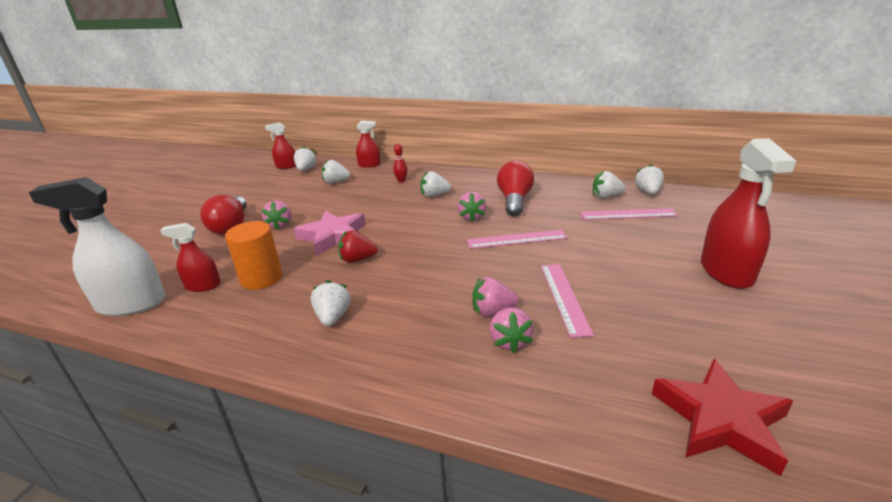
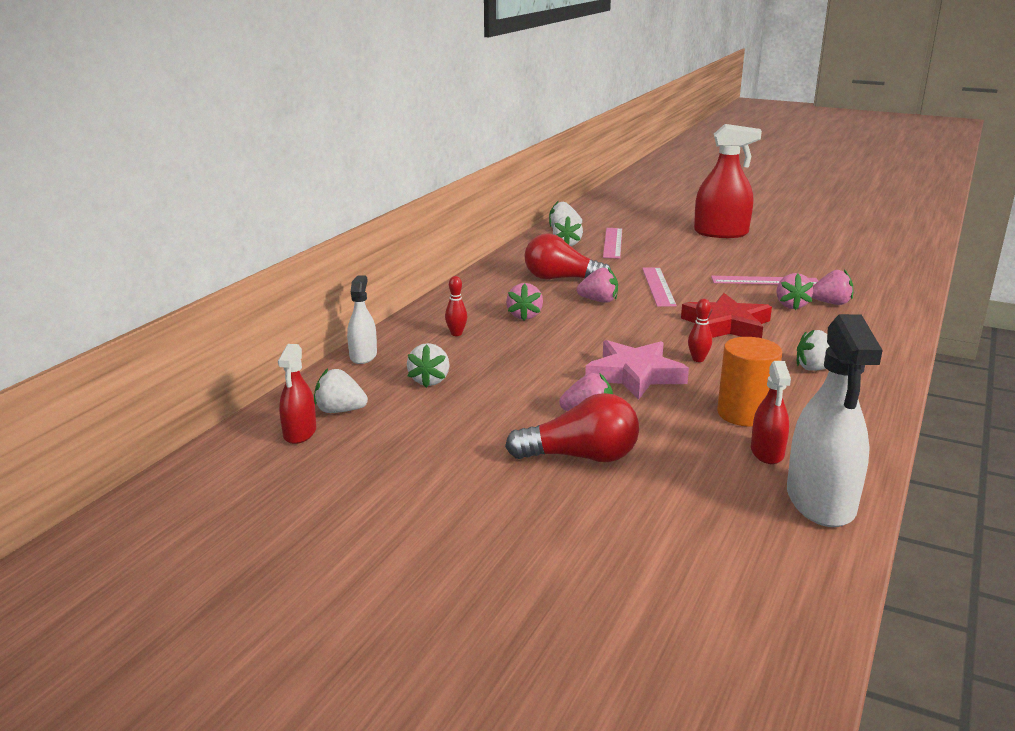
camera: 85 degrees left, 5 degrees down
red strawberry [338,230,378,263] -> red bowling pin [688,299,712,362]
red spray bottle [356,121,380,168] -> white spray bottle [347,275,377,364]
white strawberry [420,171,451,197] -> pink strawberry [506,283,543,321]
red star [652,359,793,476] -> red star moved to [681,293,772,338]

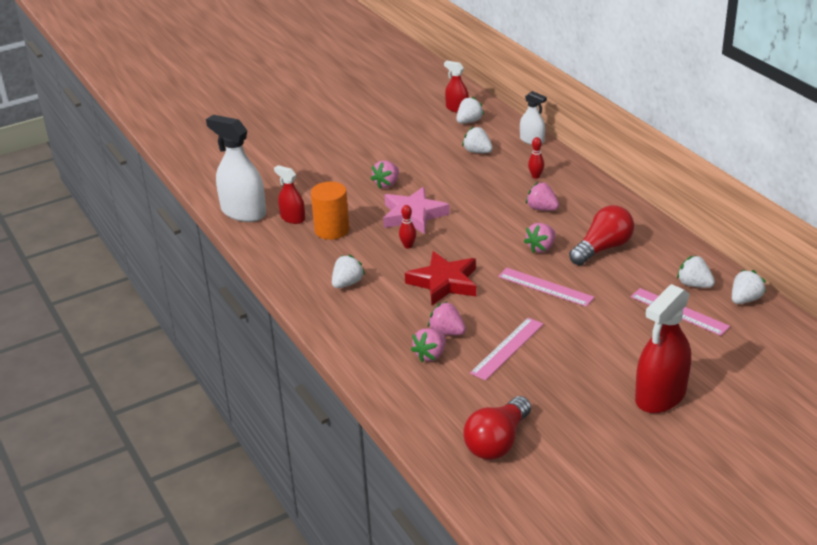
camera: 125 degrees right, 10 degrees up
red light bulb [505,393,639,462] -> red light bulb moved to [463,396,531,460]

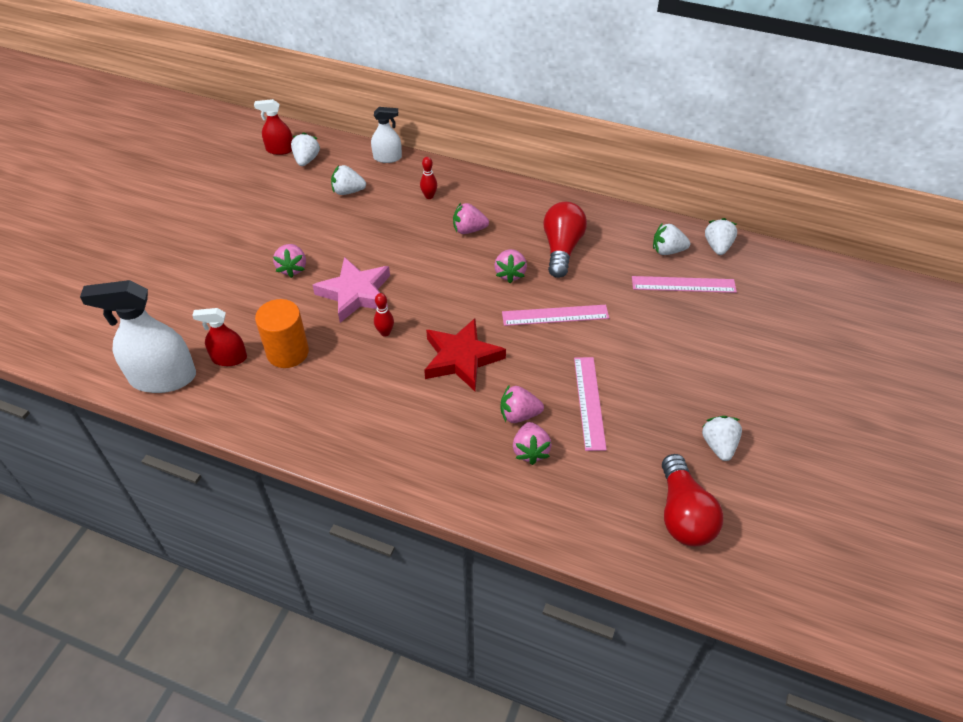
camera: 40 degrees left, 15 degrees up
white strawberry [332,255,365,288] -> white strawberry moved to [702,416,742,461]
red spray bottle [635,284,691,413] -> none

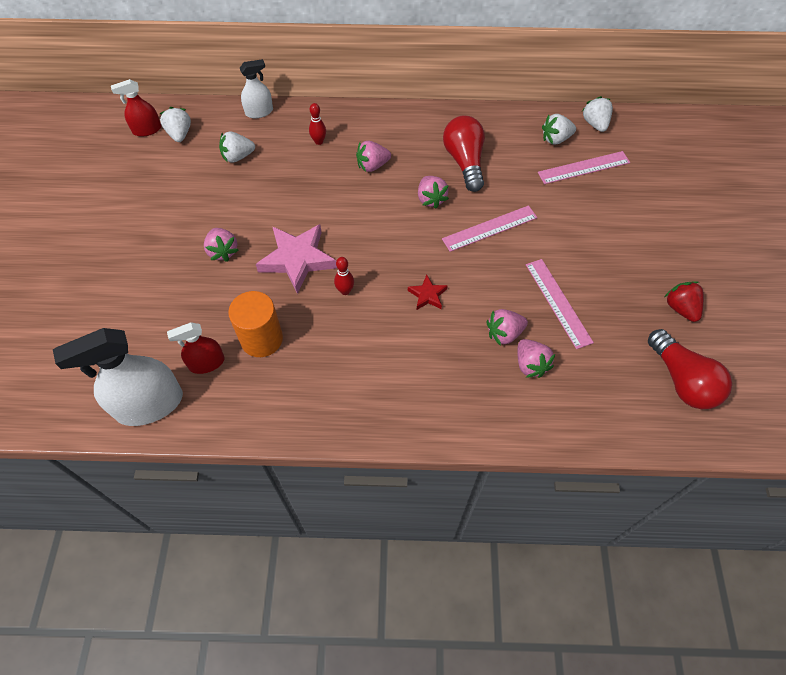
camera: 20 degrees left, 10 degrees up
red star [424,318,506,391] -> red star [408,275,448,310], size x0.49
white strawberry [702,416,742,461] -> red strawberry [665,281,704,322]

